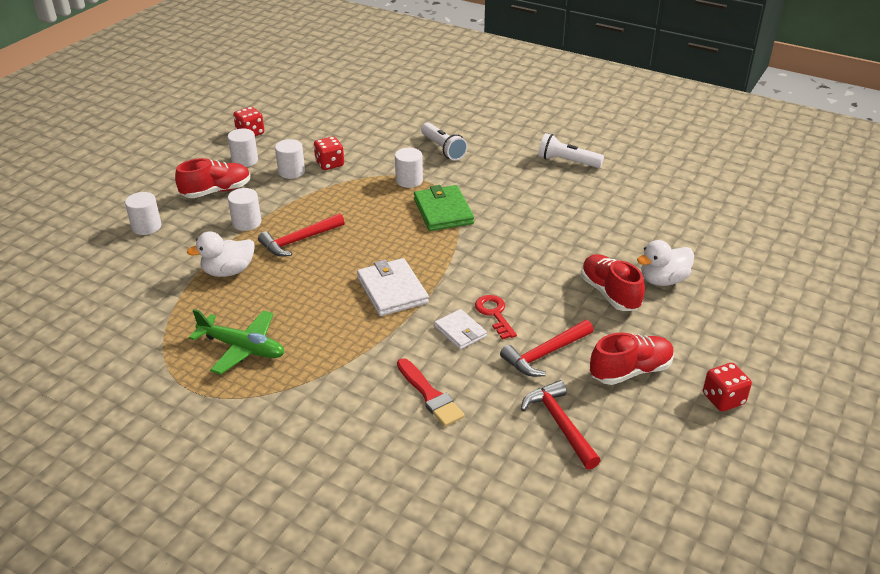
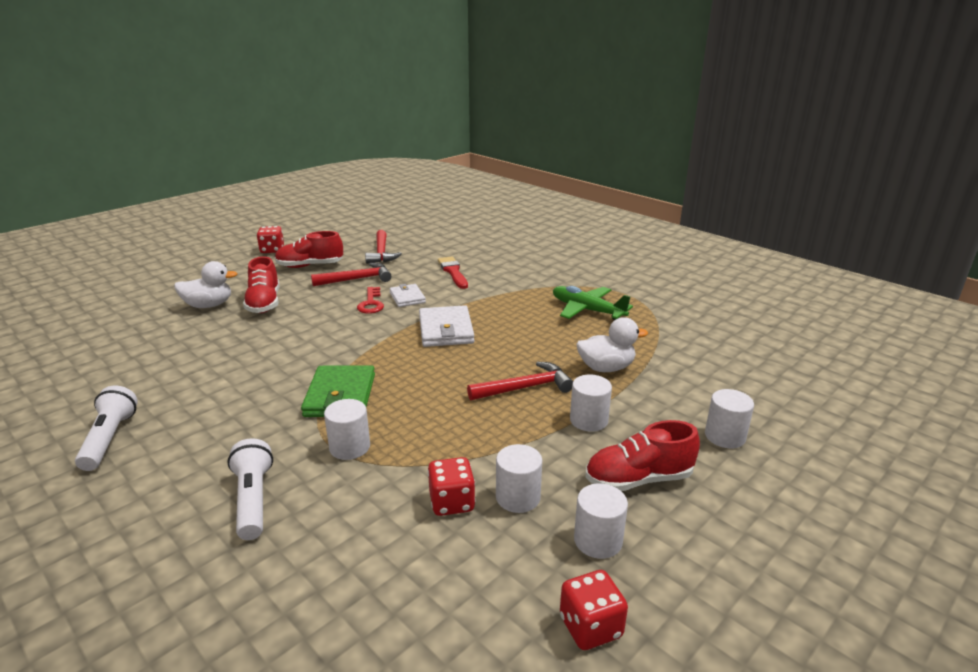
camera: 165 degrees left, 10 degrees down
white flashlight [538,133,604,168] -> white flashlight turned 135 degrees counterclockwise [75,386,138,471]

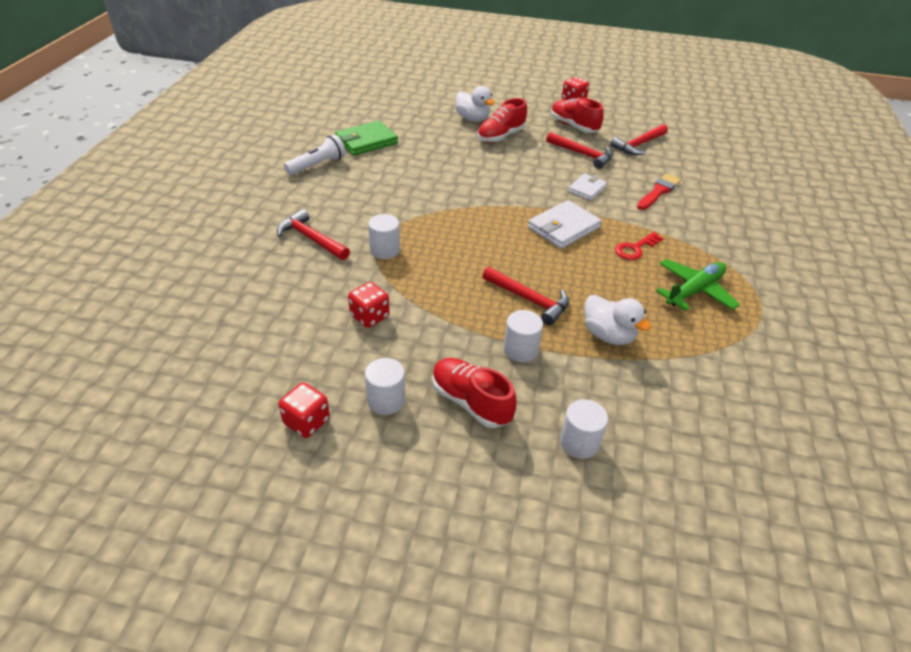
camera: 55 degrees right, 15 degrees up
white flashlight [227,438,273,540] -> red hammer [277,209,350,260]
green wallet [301,365,375,417] -> green wallet moved to [335,121,398,156]
red key [357,287,384,314] -> red key moved to [615,232,664,260]
white cylinder [496,444,542,513] -> none
green plane [553,286,633,320] -> green plane turned 45 degrees clockwise [656,259,740,311]

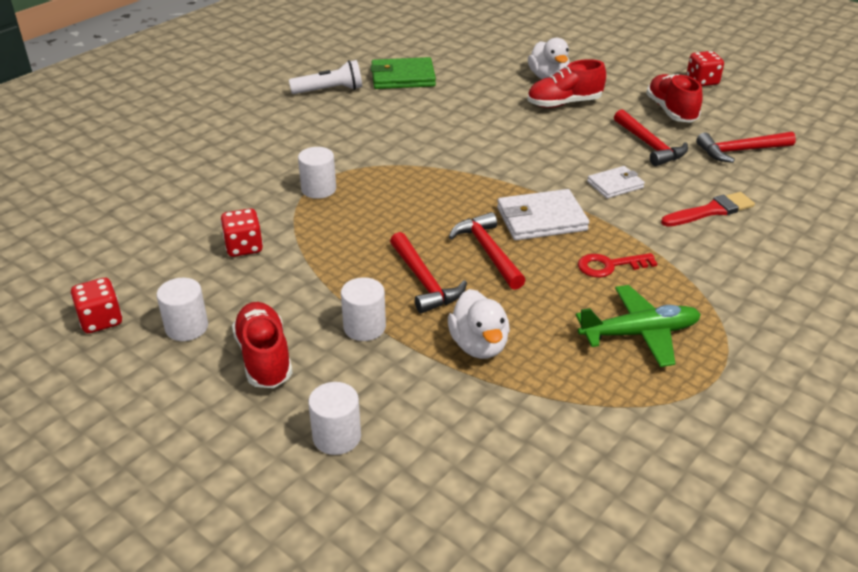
camera: 30 degrees right, 5 degrees down
red hammer [277,209,350,260] -> red hammer moved to [449,212,526,290]

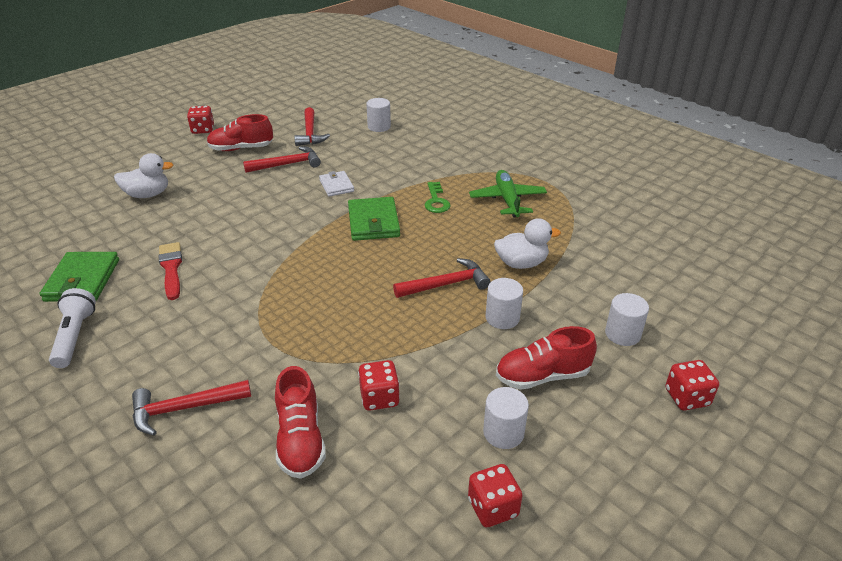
camera: 85 degrees left, 0 degrees up
white cylinder [298,147,336,199] -> white cylinder moved to [366,98,391,132]
red hammer [449,212,526,290] -> red hammer moved to [132,380,251,436]
white wallet [497,189,589,240] -> green wallet [348,197,400,241]
red shoe [527,59,606,108] -> red shoe moved to [275,366,326,479]
red key [578,253,658,278] -> green key [425,182,451,213]
red brush [661,192,755,227] -> red brush moved to [159,242,182,300]
none -> red dice [665,360,719,410]

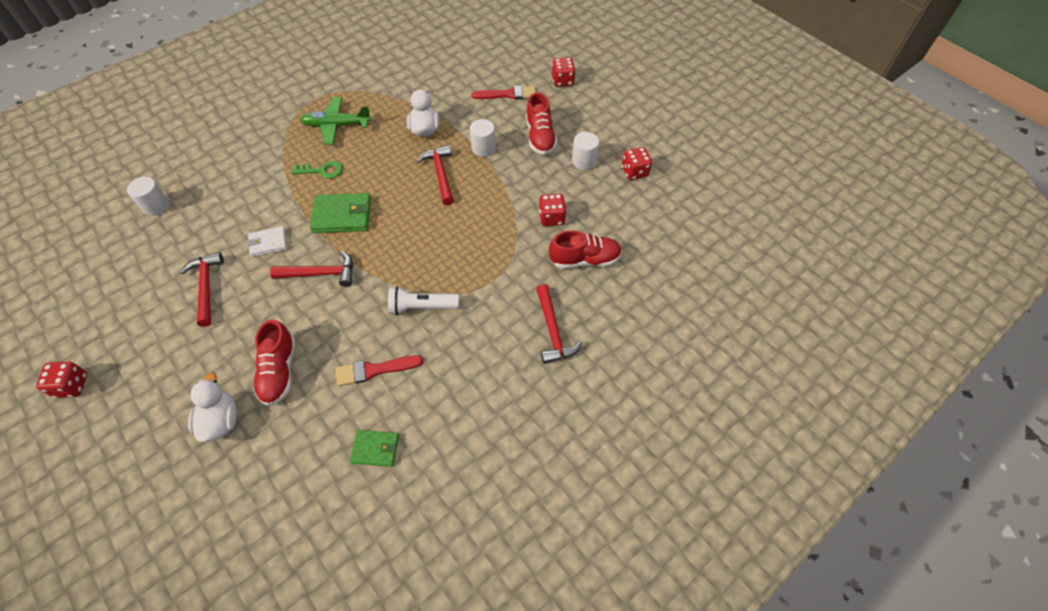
camera: 85 degrees left, 20 degrees up
green wallet [39,252,119,302] -> green wallet [350,430,399,467], size x0.62
white flashlight [49,288,96,368] -> white flashlight moved to [388,286,459,315]
red shoe [207,114,273,151] -> red shoe moved to [253,319,296,406]
red hammer [294,107,330,146] -> red hammer moved to [270,251,353,287]
white cylinder [605,293,649,346] -> red brush [472,86,536,99]

